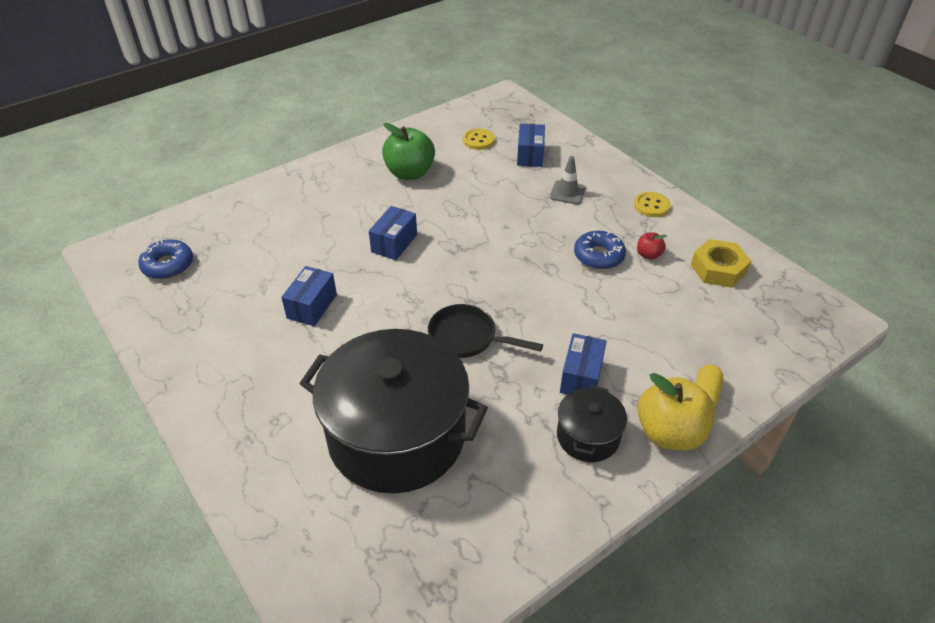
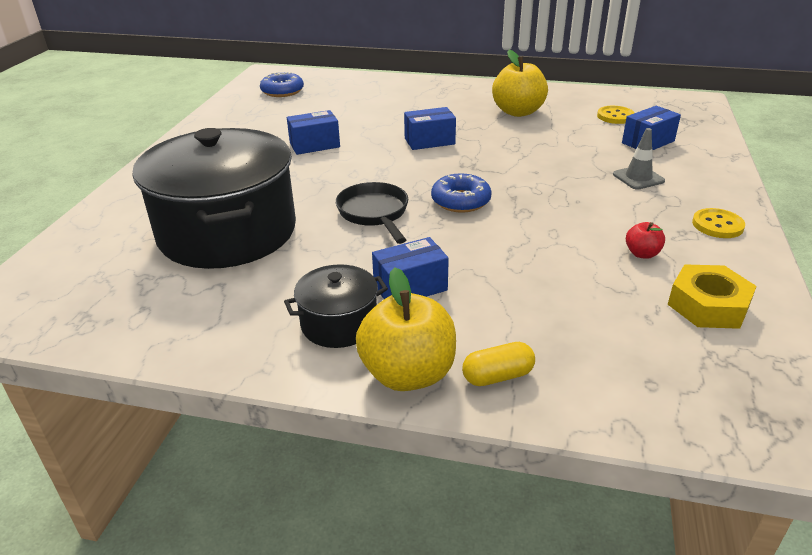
camera: 50 degrees right, 10 degrees down
green apple [382,123,435,180] -> yellow apple [492,50,548,117]
blue donut [574,231,626,270] -> blue donut moved to [431,173,492,213]

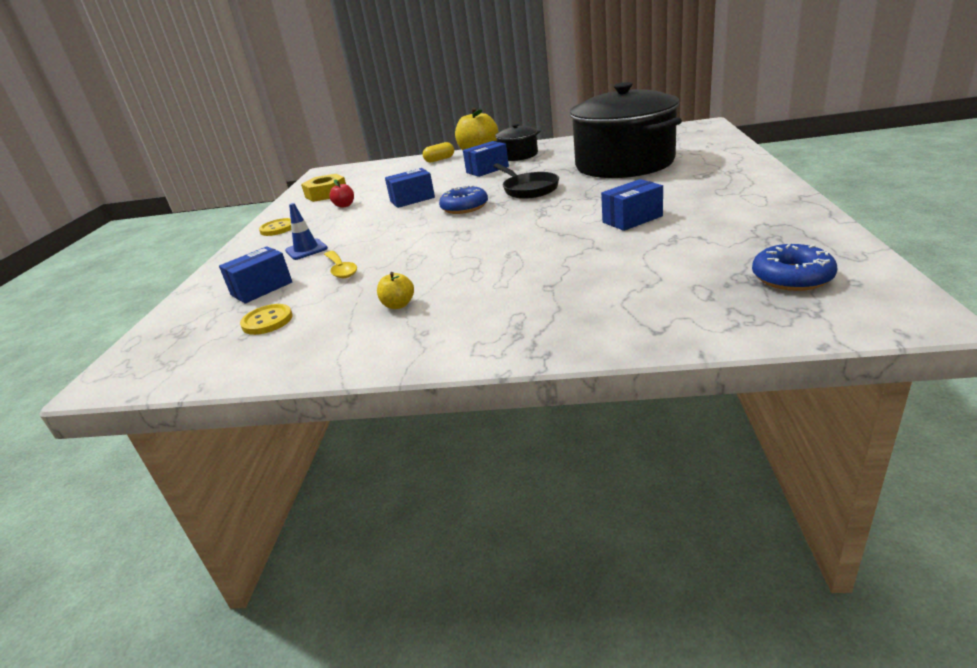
camera: 175 degrees right, 5 degrees down
blue box [404,107,456,150] -> blue box moved to [385,168,435,208]
yellow apple [492,50,548,117] -> yellow apple [377,272,414,309], size x0.47
grey traffic cone [613,128,665,190] -> blue traffic cone [285,203,328,260]
none -> yellow spoon [324,251,357,278]

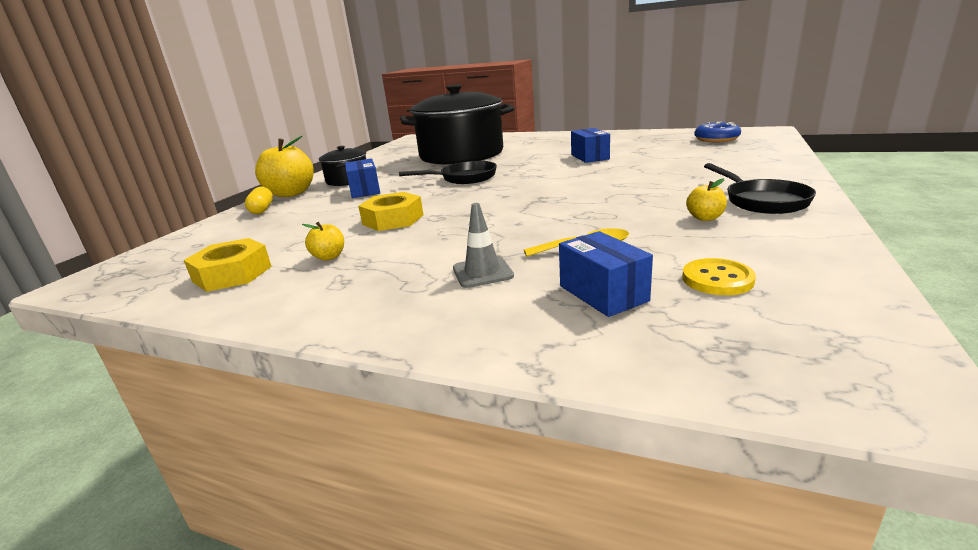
camera: 75 degrees left, 5 degrees down
yellow button [259,218,291,236] -> none
blue traffic cone [285,203,328,260] -> grey traffic cone [453,203,514,288]
red apple [329,180,354,208] -> yellow apple [302,222,344,261]
blue box [385,168,435,208] -> yellow nut [358,192,423,231]
blue donut [439,185,488,214] -> none
none -> black pan [704,163,816,214]

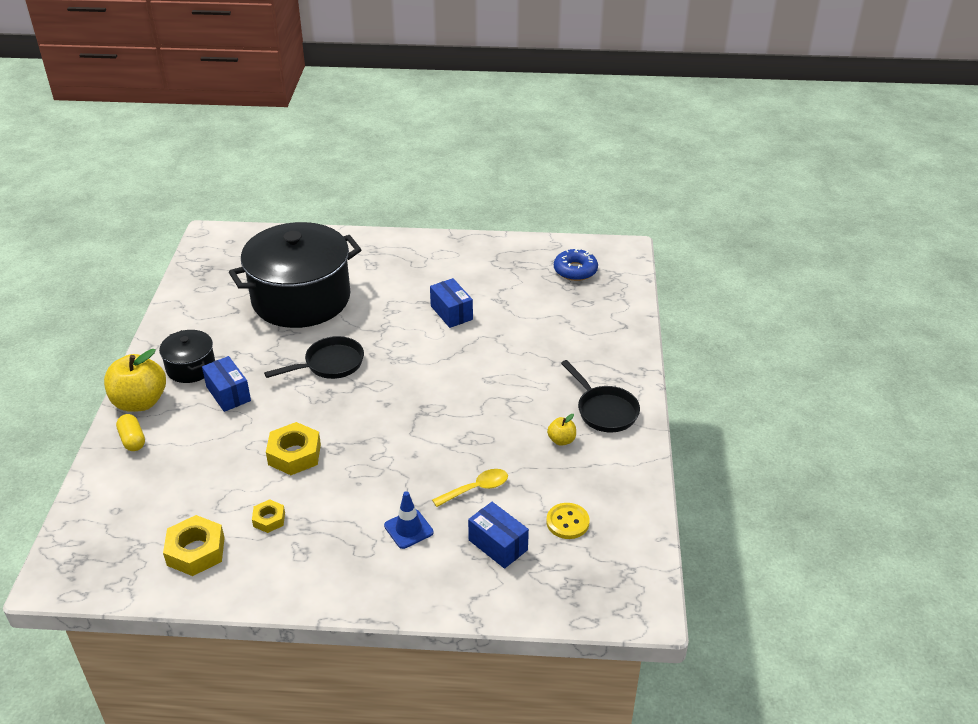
camera: 20 degrees left, 15 degrees up
yellow apple [302,222,344,261] -> yellow nut [252,499,285,533]
grey traffic cone [453,203,514,288] -> blue traffic cone [384,491,434,549]

